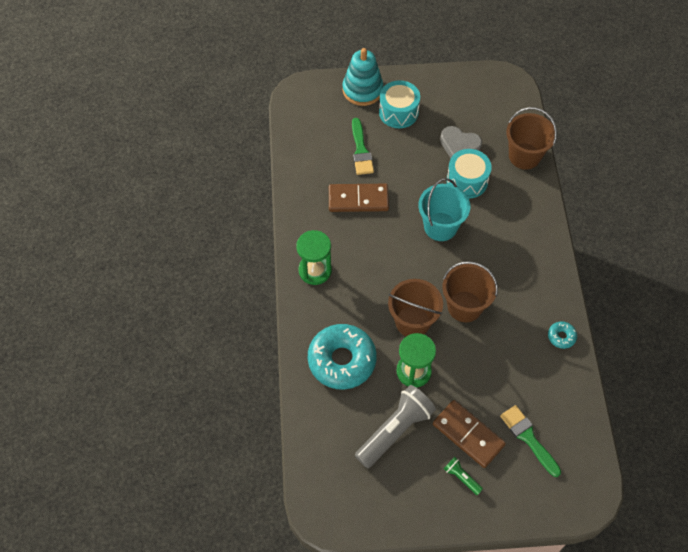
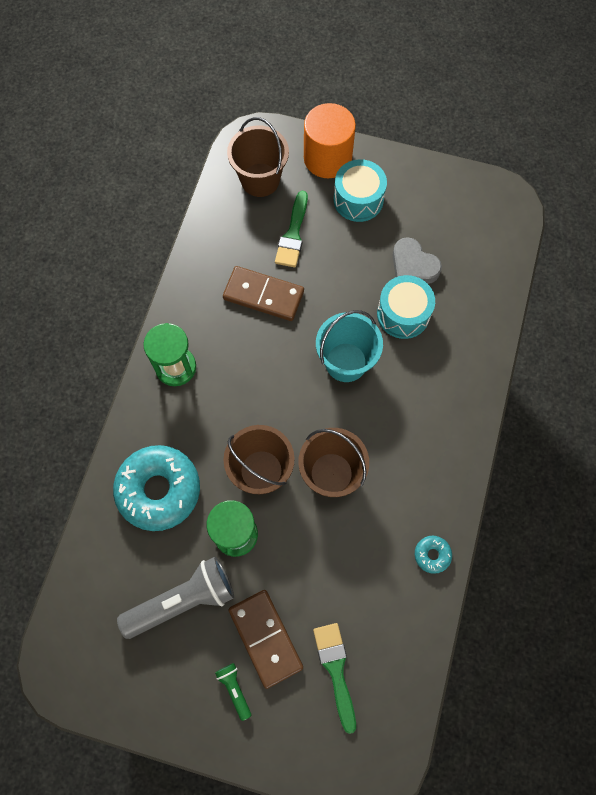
camera: 20 degrees right, 10 degrees up
turquoise stacking toy [342,48,383,106] -> orange cylinder [304,103,356,178]
brown bucket [506,107,557,170] -> brown bucket moved to [227,117,289,197]

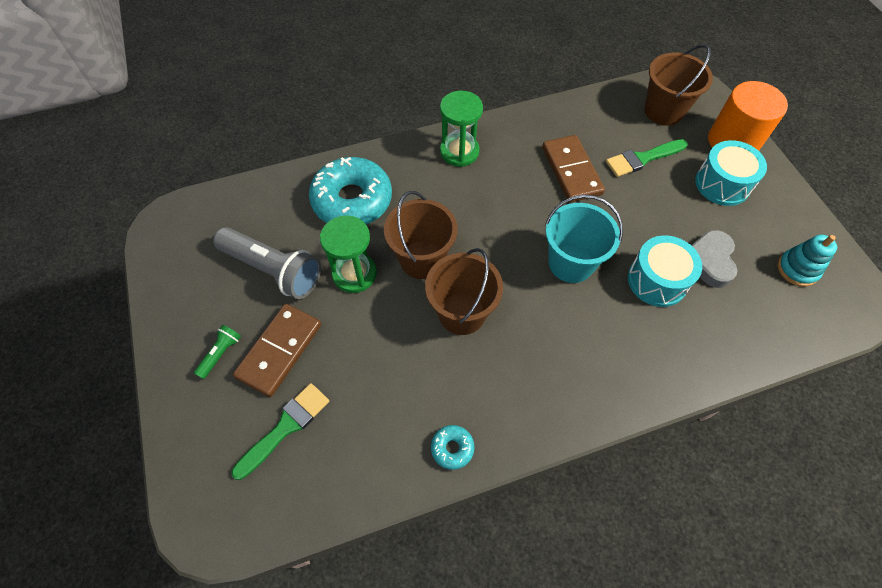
camera: 55 degrees right, 10 degrees down
none -> turquoise stacking toy [778,235,837,287]

